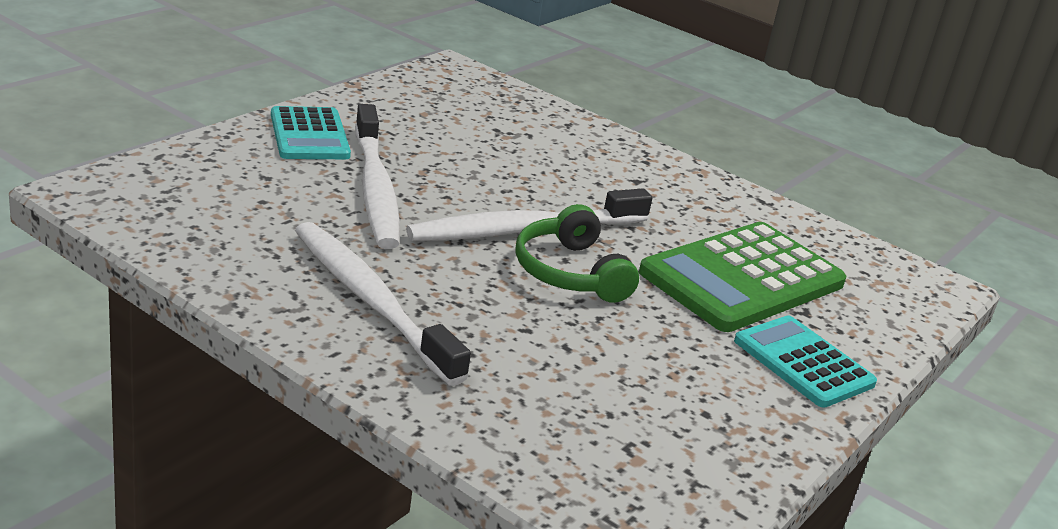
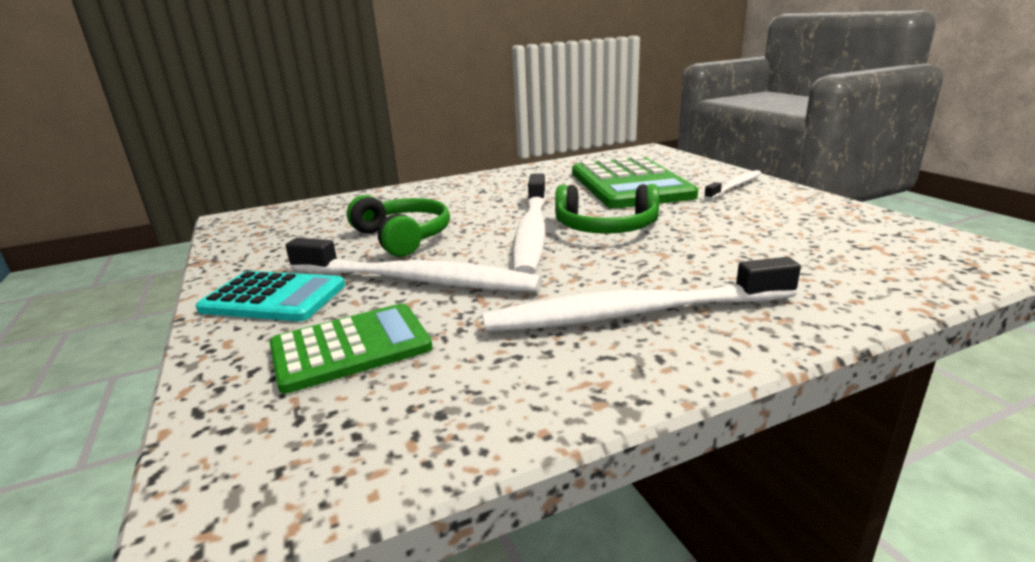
camera: 55 degrees left, 5 degrees down
turquoise calculator [734,315,877,408] -> white toothbrush [704,170,761,200]
none -> green calculator [269,303,433,394]
none -> green headphones [347,195,450,257]

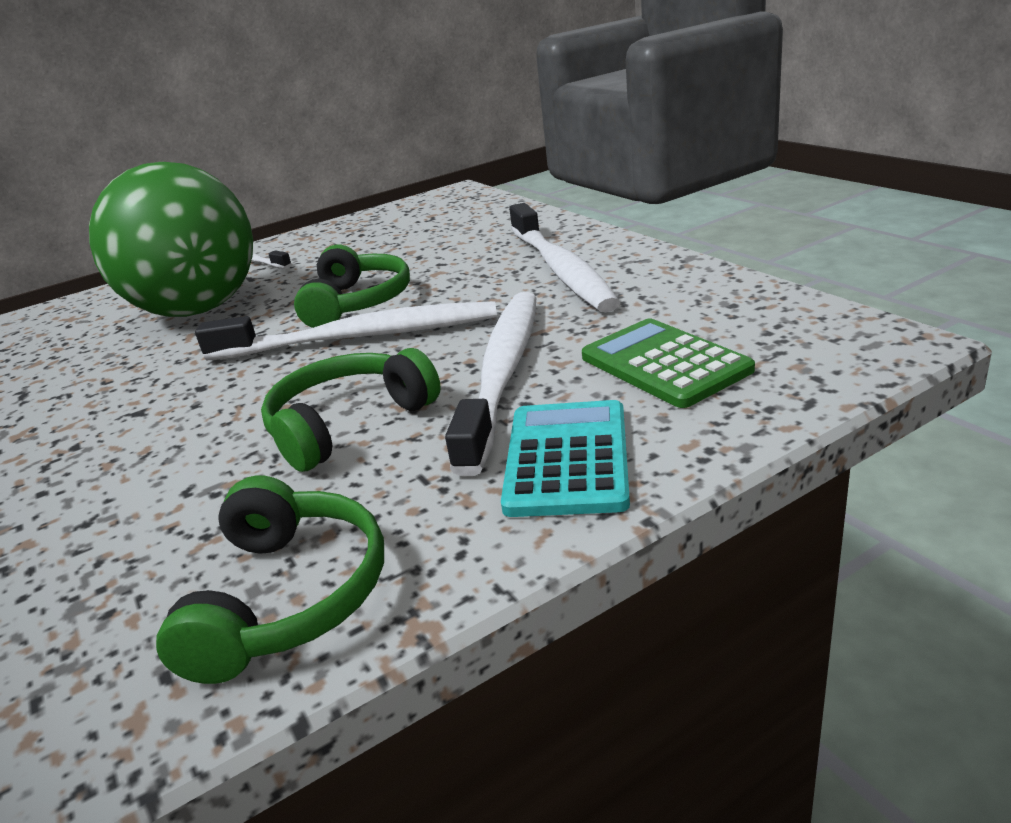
camera: 95 degrees left, 5 degrees up
green calculator [572,156,698,209] -> green ball [89,162,253,317]
none -> green headphones [156,476,384,684]

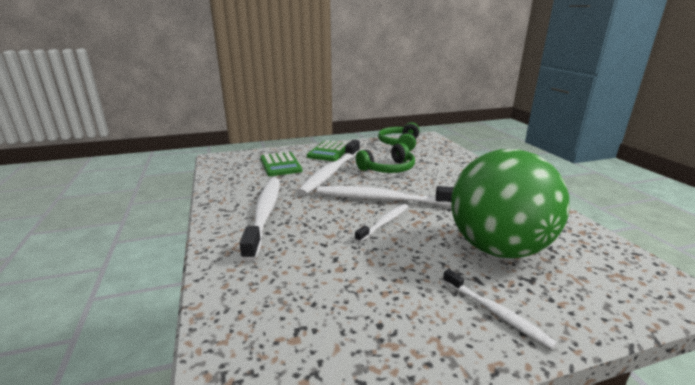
camera: 170 degrees left, 5 degrees down
green headphones [294,245,410,328] -> white toothbrush [355,204,408,243]
turquoise calculator [501,400,630,517] -> green calculator [307,140,348,161]

